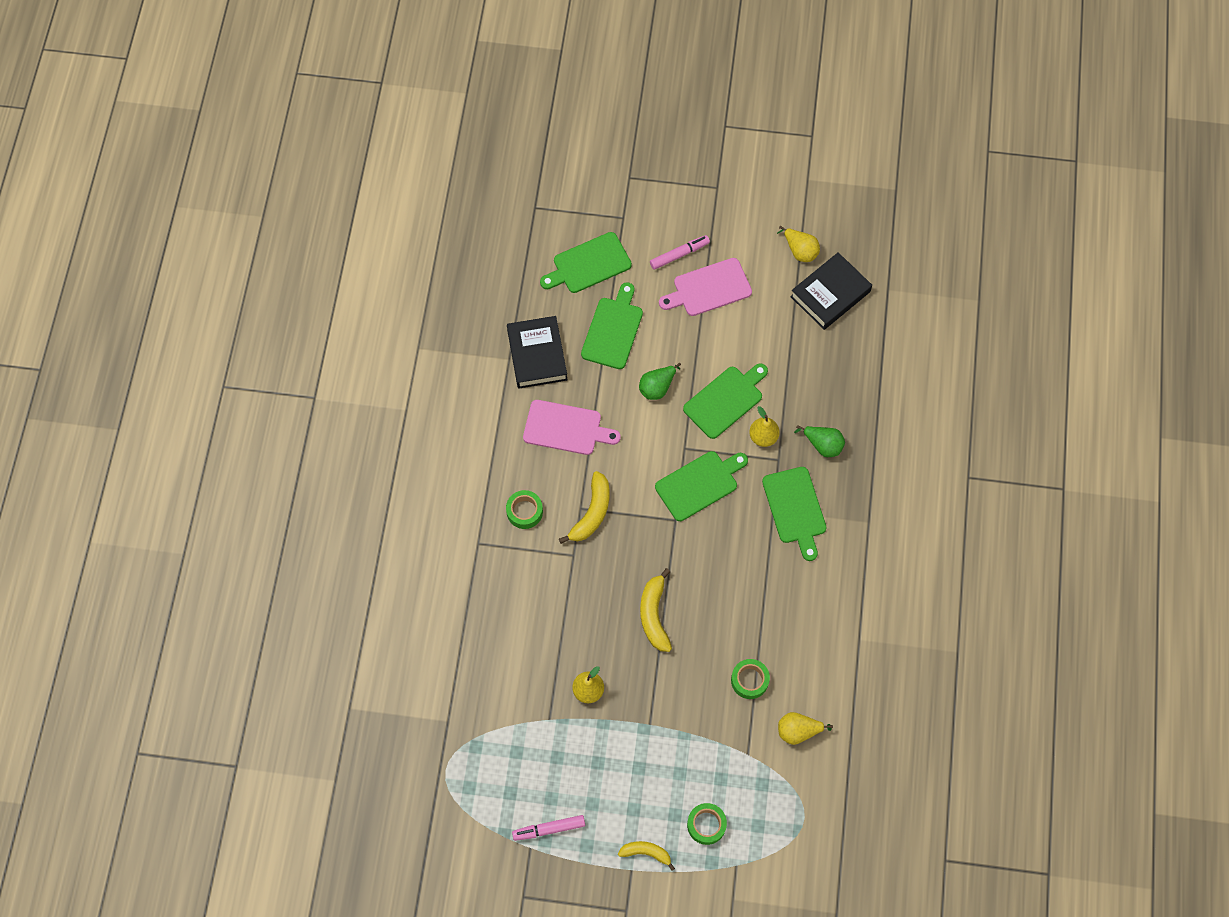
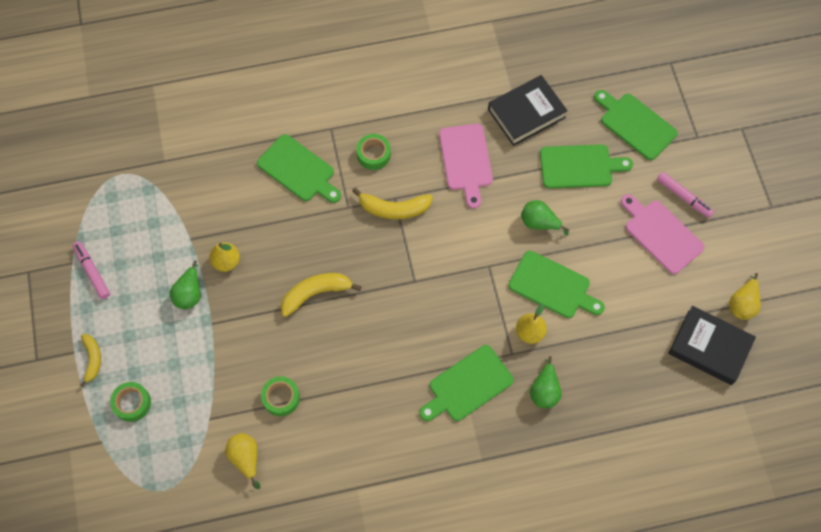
camera: 70 degrees right, 0 degrees up
green cutting board [655,451,748,521] -> green cutting board moved to [257,134,341,203]
none -> green pear [170,260,200,310]

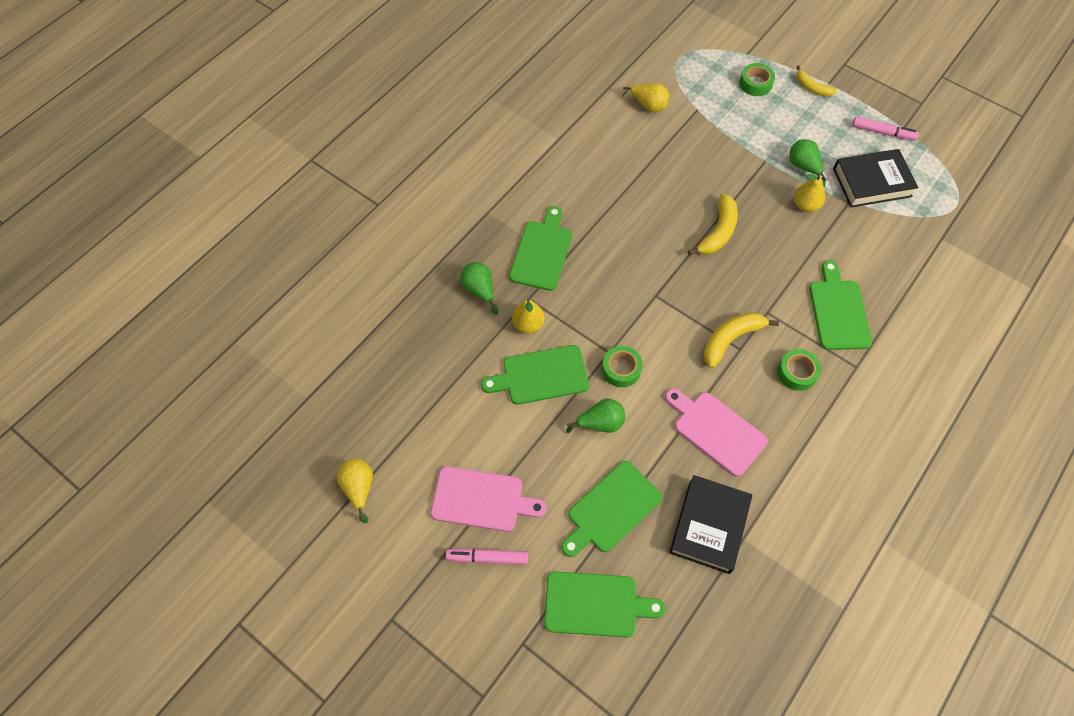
camera: 140 degrees right, 5 degrees down
green cutting board [257,134,341,203] -> green cutting board turned 90 degrees clockwise [809,260,872,350]
green tape [261,376,300,416] -> green tape moved to [602,346,643,387]
black book [668,306,756,385] -> black book moved to [833,149,918,207]

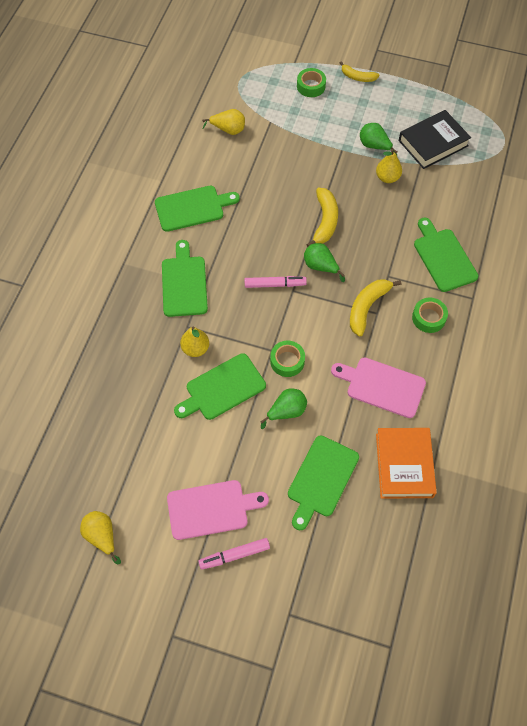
camera: 20 degrees left, 0 degrees up
green pear [461,262,498,315] -> green pear moved to [304,243,345,282]
green cutting board [544,571,666,637] -> green cutting board moved to [155,186,240,232]
black book [670,475,752,574] -> orange book [376,428,437,499]
pink marker [852,117,919,141] -> pink marker moved to [244,276,307,288]

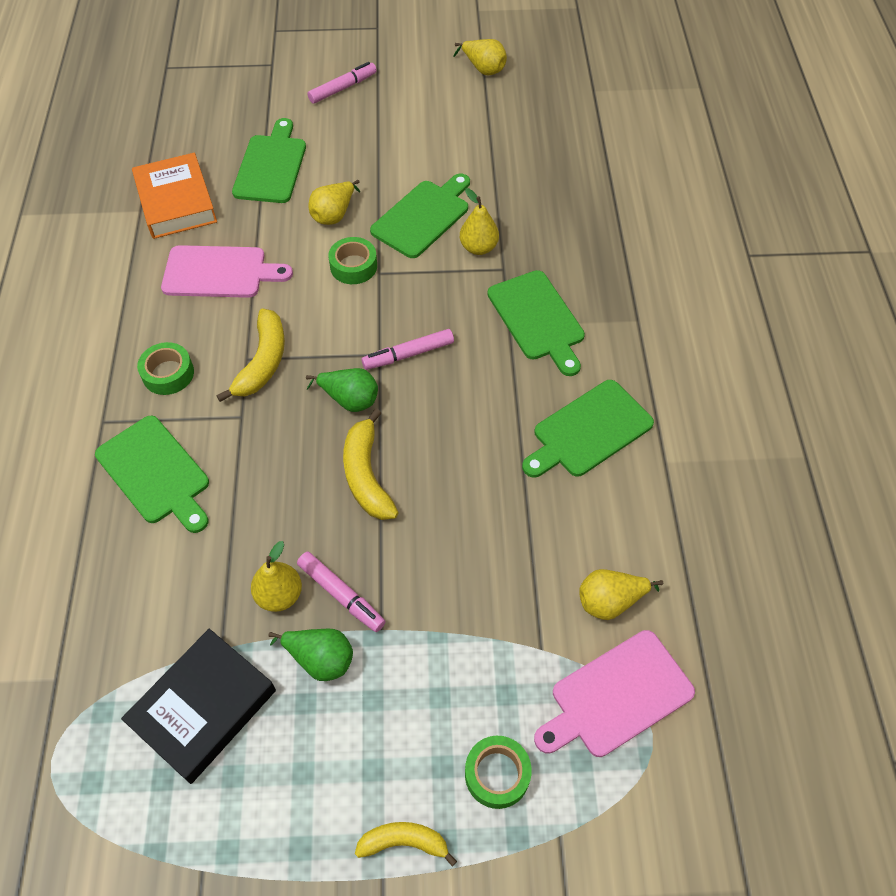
camera: 160 degrees right, 5 degrees down
pink cutting board [167,480,269,540] -> pink cutting board moved to [534,630,695,757]
green pear [261,389,307,429] -> yellow pear [308,180,360,225]
none -> pink marker [297,552,386,632]

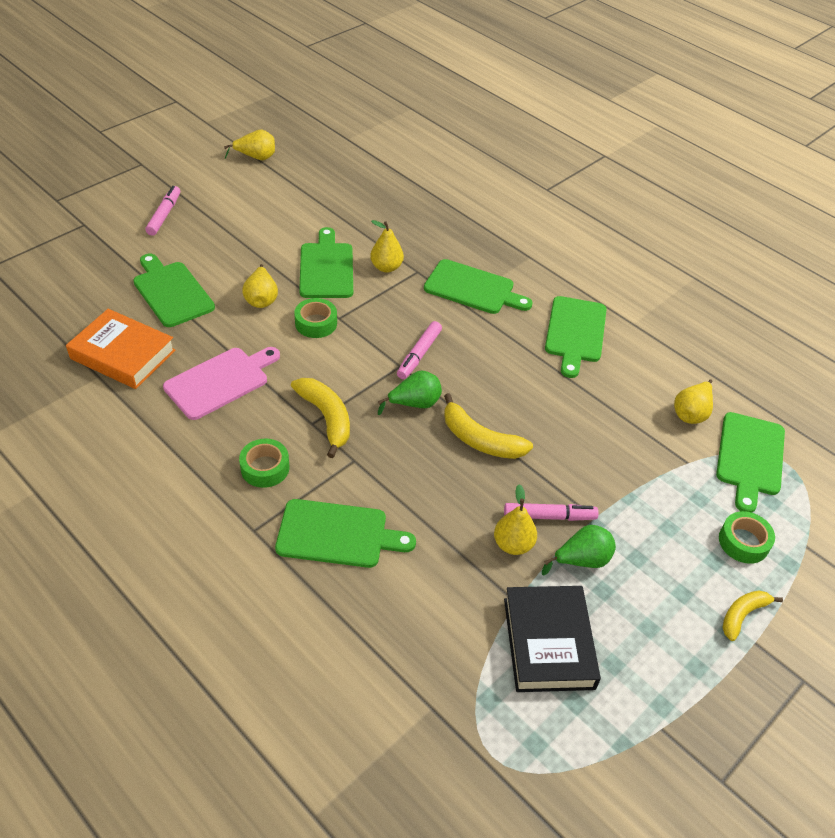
camera: 45 degrees left, 10 degrees down
pink cutting board [534,630,695,757] -> green cutting board [716,412,785,513]

